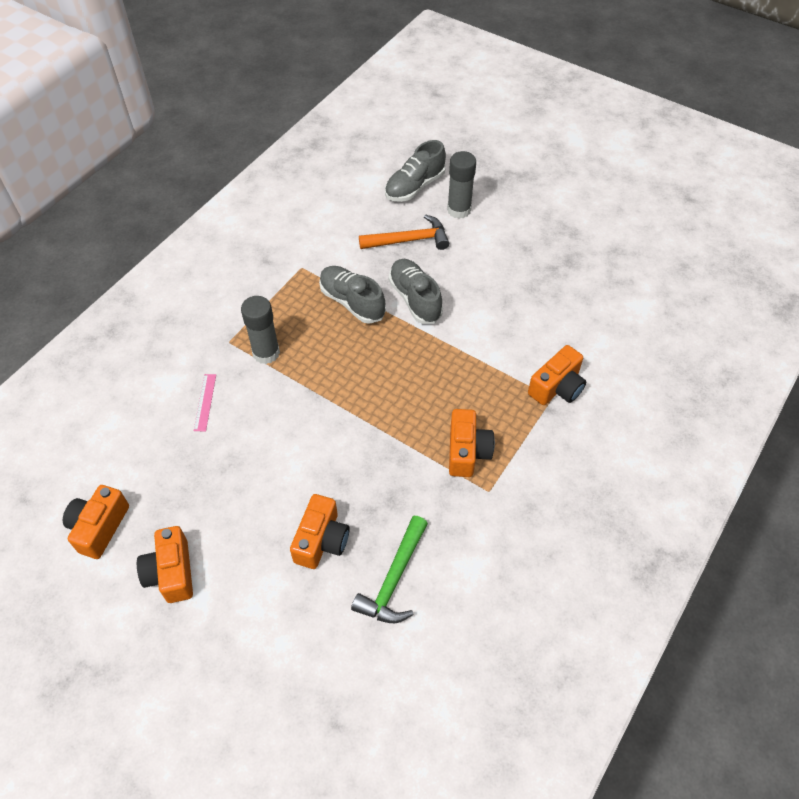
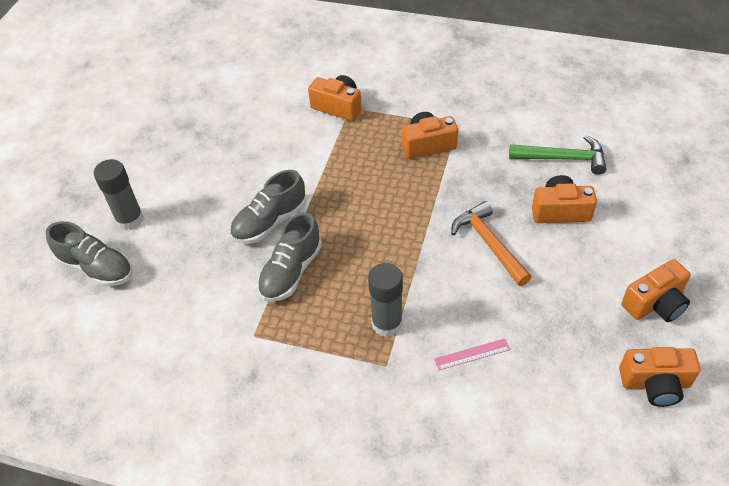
camera: 105 degrees left, 5 degrees down
orange hammer [359,214,449,250] -> orange hammer moved to [451,201,532,286]

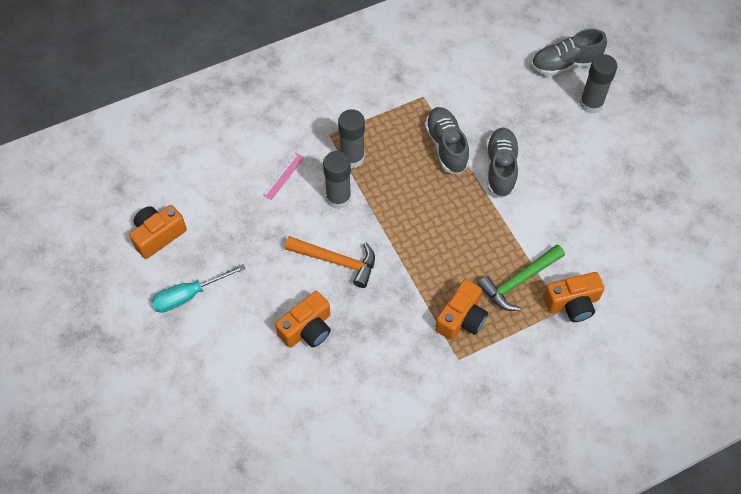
camera: 135 degrees right, 10 degrees up
green hammer [509,135,606,175] -> green hammer moved to [477,245,565,311]
orange camera [621,259,691,322] -> turquoise screwdriver [151,264,245,313]
none -> grey glue stick [323,151,351,209]

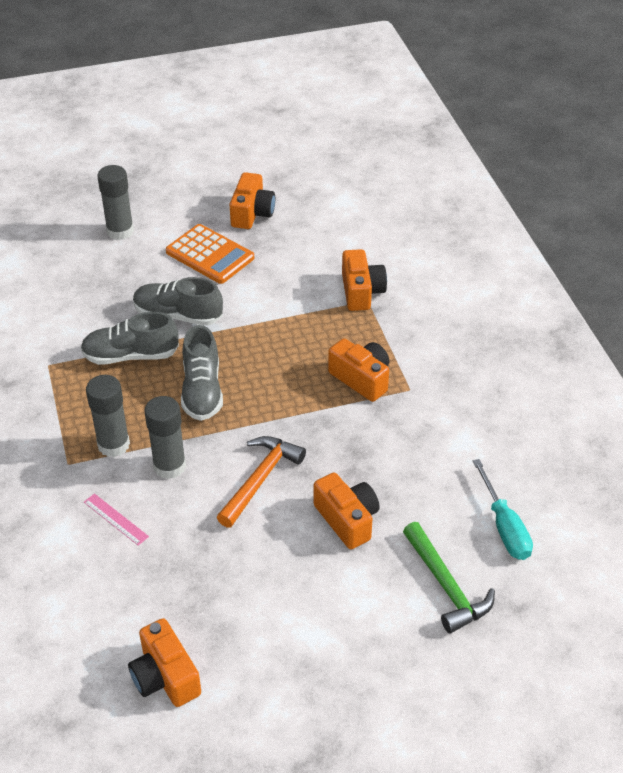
camera: 80 degrees left, 15 degrees down
turquoise screwdriver [151,264,245,313] -> turquoise screwdriver moved to [473,459,533,560]
green hammer [477,245,565,311] -> green hammer moved to [403,522,495,633]
grey shoe [531,29,607,76] -> grey shoe moved to [181,325,223,421]
none -> orange calculator [166,224,254,284]
none -> orange camera [229,172,275,229]

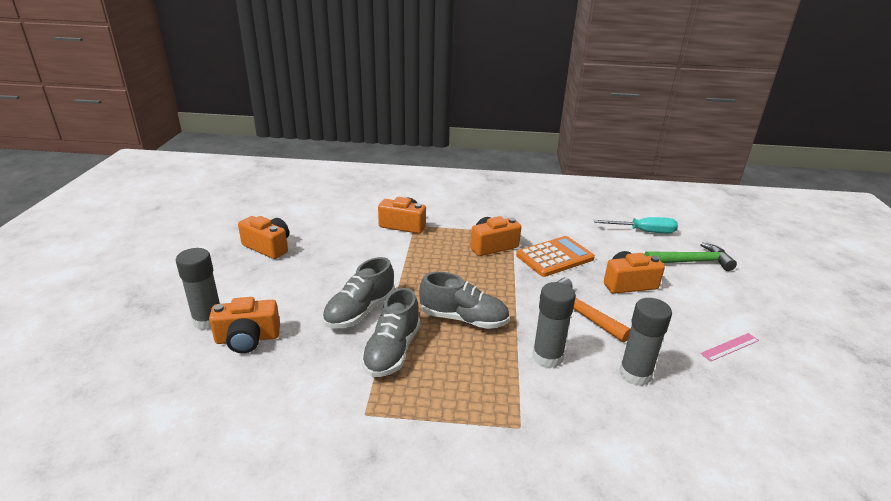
camera: 70 degrees left, 15 degrees down
pink ruler [84,493,149,546] -> pink ruler moved to [700,333,759,362]
grey glue stick [86,375,130,457] -> grey glue stick moved to [619,298,672,386]
orange camera [128,618,201,707] -> orange camera moved to [209,297,280,353]
orange calculator [166,224,254,284] -> orange calculator moved to [516,236,595,277]

